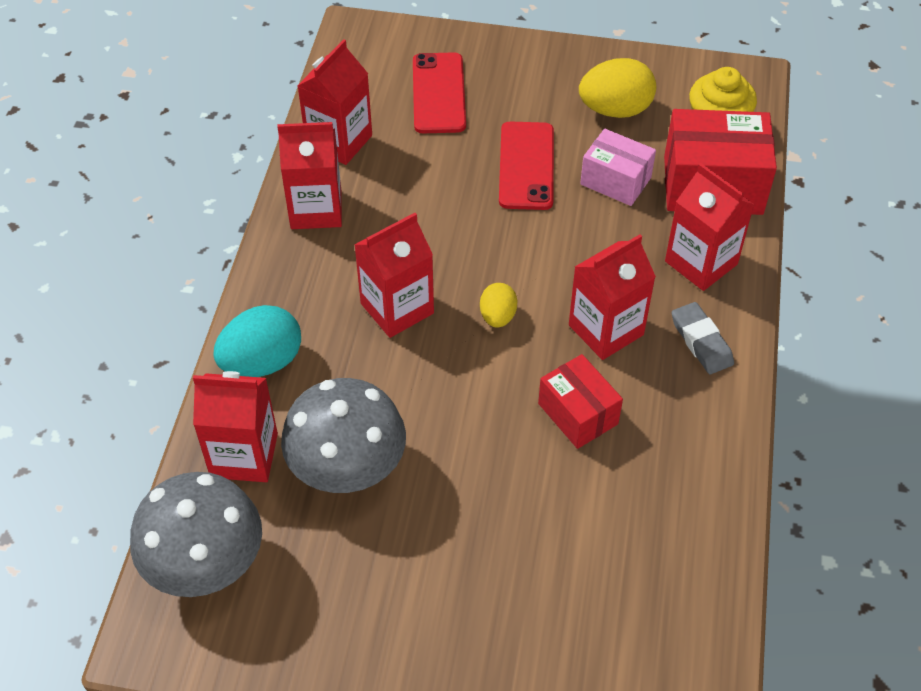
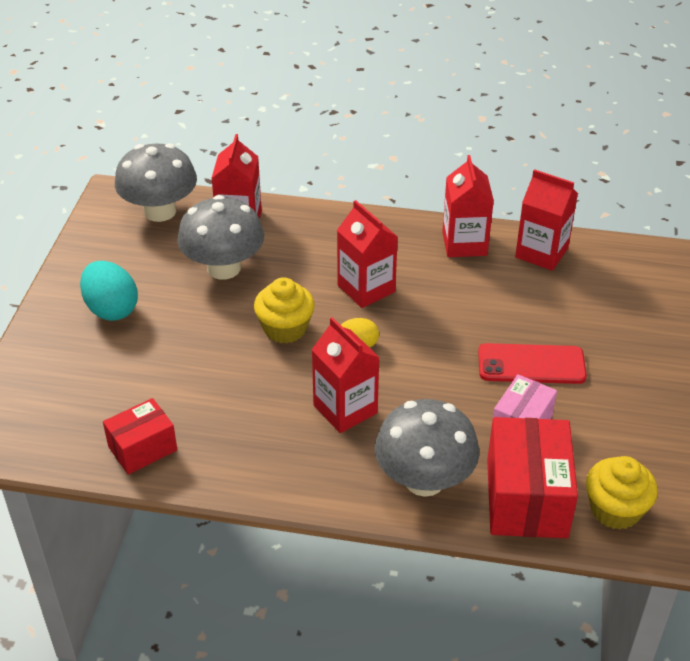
camera: 90 degrees right, 10 degrees down
turquoise egg [213,305,301,377] -> turquoise egg moved to [80,261,138,321]
red phone [413,52,466,133] -> none
red box [538,354,623,449] -> red box moved to [103,398,177,475]
yellow egg [579,58,656,118] -> none
red carton [665,163,755,291] -> grey mushroom [375,399,479,497]
grey eraser [672,302,734,374] -> none
none -> yellow cupcake [254,277,315,343]

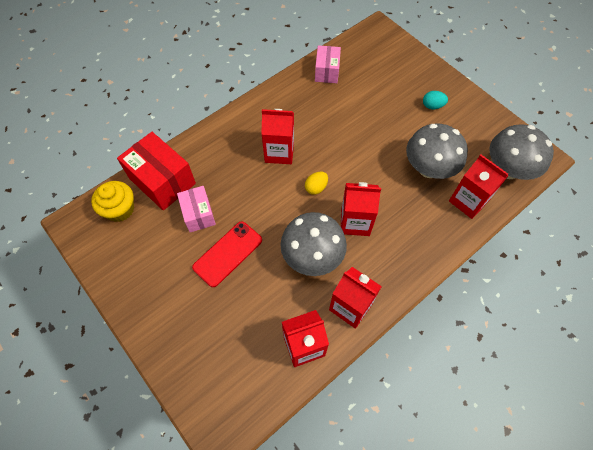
camera: 130 degrees right, 20 degrees up
turquoise egg [80,261,138,321] -> turquoise egg [423,91,448,109], size x0.57
red box [103,398,177,475] -> pink box [315,45,341,83]
yellow cupcake [254,277,315,343] -> none
grey mushroom [375,399,479,497] -> grey mushroom moved to [280,212,347,276]

